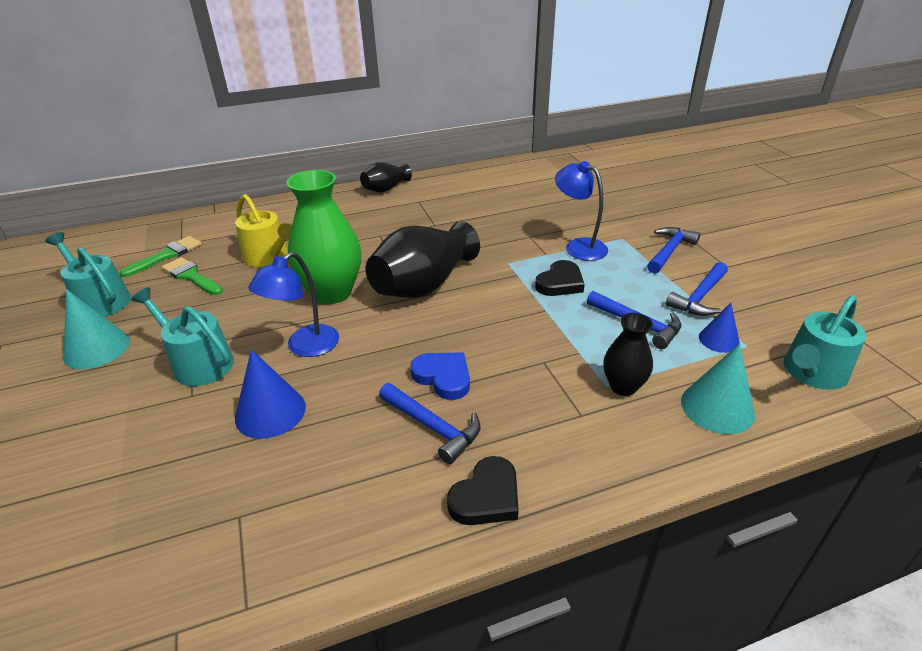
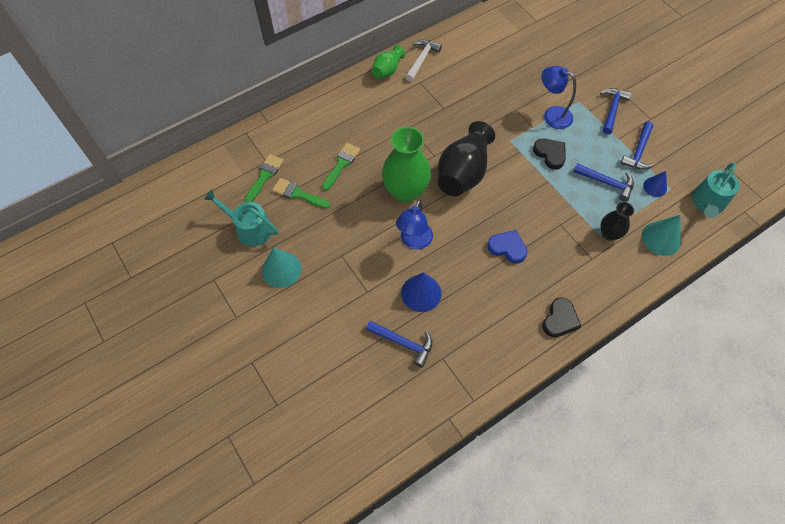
camera: 15 degrees left, 25 degrees up
turquoise watering can [131,287,234,386] -> none
yellow watering can [235,194,292,267] -> green brush [322,143,360,191]
black vase [360,162,412,192] -> green vase [372,45,405,79]
blue hammer [379,383,481,464] -> blue hammer moved to [366,320,433,368]
black heart [535,260,585,296] -> black heart turned 60 degrees counterclockwise [533,138,566,170]
none -> white hammer [405,40,442,82]

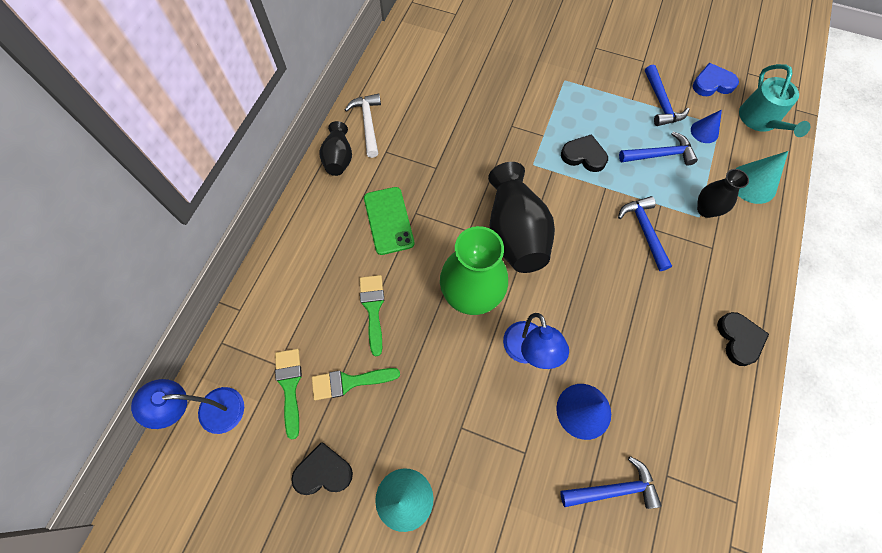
camera: 35 degrees left, 5 degrees up
turquoise watering can [204,190,278,247] -> black heart [291,442,353,495]
green vase [372,45,405,79] -> black vase [319,121,352,176]
blue heart [487,230,527,264] -> blue heart moved to [693,63,739,96]
blue lamp [541,66,576,129] -> blue lamp moved to [131,379,244,434]
blue hammer [600,88,632,135] -> blue hammer moved to [618,196,672,271]
none -> green phone [364,187,415,255]

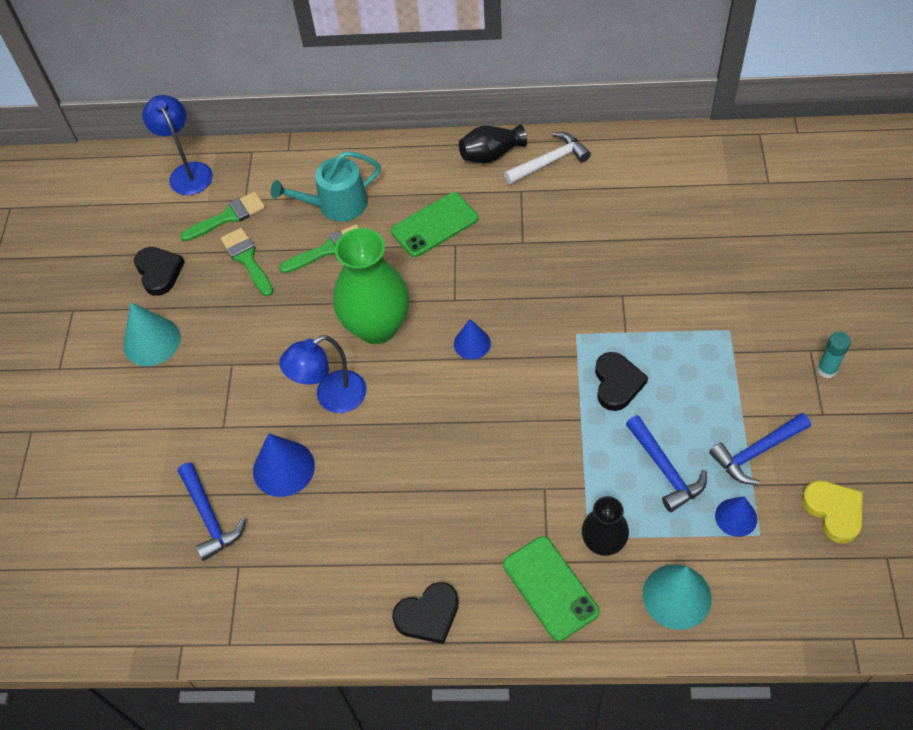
camera: 75 degrees right, 10 degrees down
black vase [488,162,555,273] -> blue cone [454,319,491,360]
blue hammer [618,196,672,271] -> none
blue heart [693,63,739,96] -> yellow heart [802,481,863,543]
turquoise watering can [739,64,810,137] -> turquoise watering can moved to [271,151,381,222]
none -> green phone [503,536,599,641]
none -> turquoise glue stick [817,332,851,378]

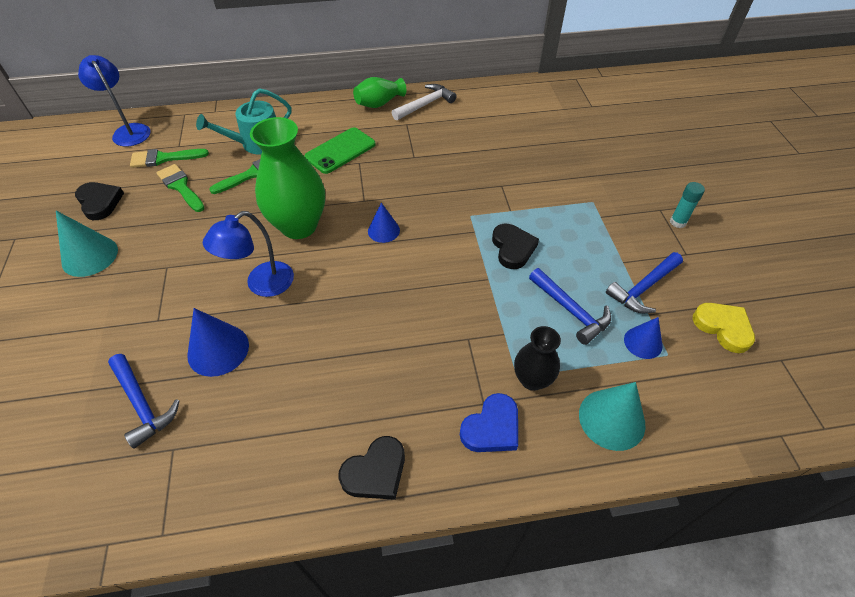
camera: 15 degrees left, 5 degrees down
green brush [180,192,265,241] -> green brush turned 150 degrees counterclockwise [130,149,209,168]
black vase [459,124,527,163] -> green vase [353,77,406,108]
green phone [503,536,599,641] -> blue heart [460,393,518,452]

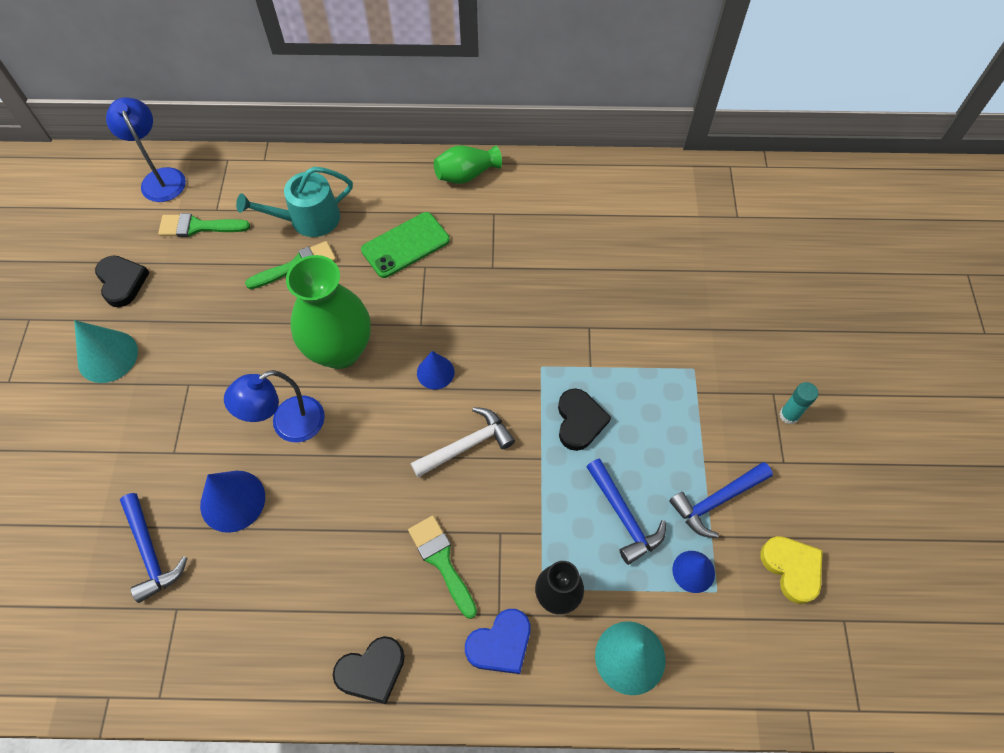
camera: 10 degrees right, 10 degrees up
green brush [156,164,205,212] -> green brush moved to [408,516,477,619]
white hammer [392,84,457,120] -> white hammer moved to [411,407,515,477]

